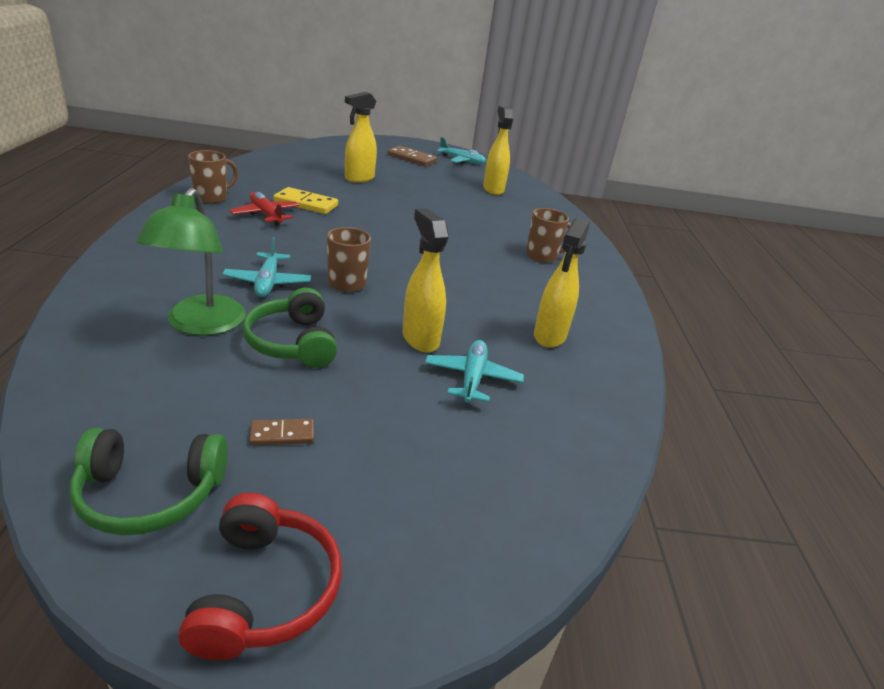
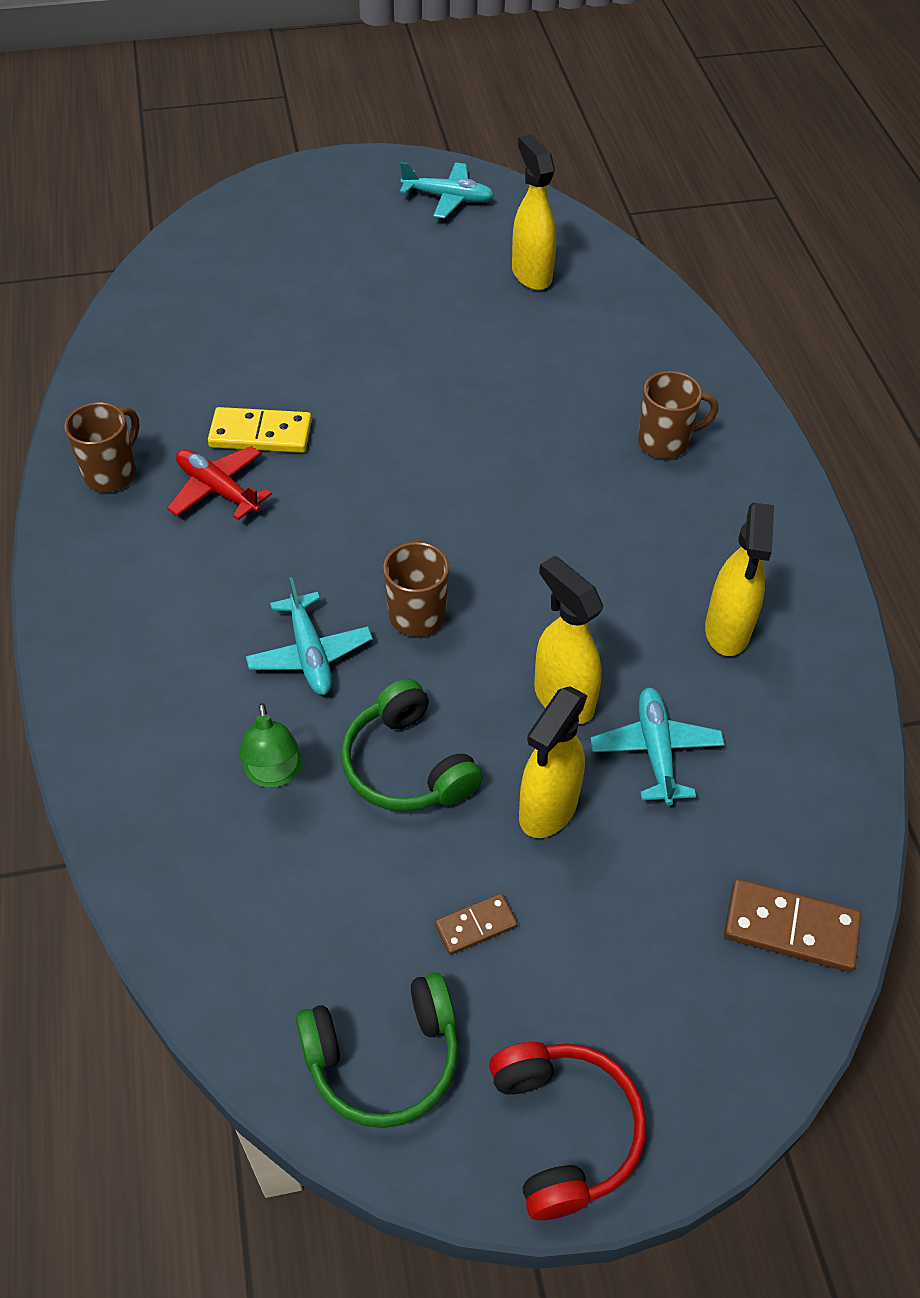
camera: 10 degrees left, 20 degrees up
green lamp [136,188,246,336] -> green lamp [239,703,303,788], size x0.57
yellow spray bottle [345,92,377,183] -> yellow spray bottle moved to [519,686,588,838]
brown domino [387,146,437,166] -> brown domino moved to [724,879,861,972]

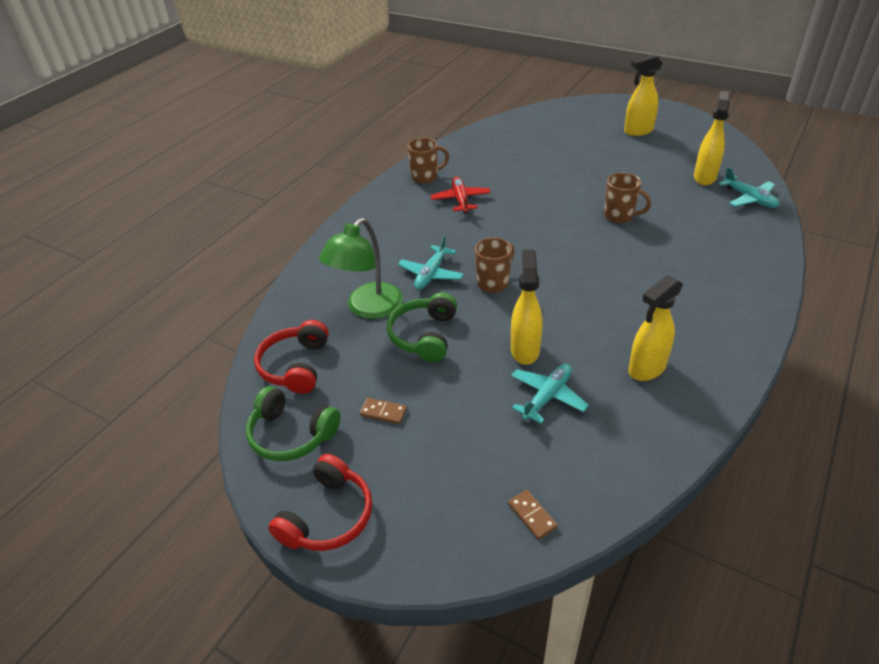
camera: 45 degrees right, 10 degrees down
yellow domino [208,407,312,453] -> none
green lamp [239,703,303,788] -> green lamp [319,218,403,319], size x1.77
turquoise plane [400,162,494,219] -> turquoise plane moved to [719,167,779,208]
yellow spray bottle [519,686,588,838] -> yellow spray bottle moved to [624,54,662,136]
brown mug [638,371,718,459] -> brown mug moved to [604,173,651,223]
brown domino [724,879,861,972] -> brown domino [508,490,558,540], size x0.59
none -> red headphones [254,320,329,394]

